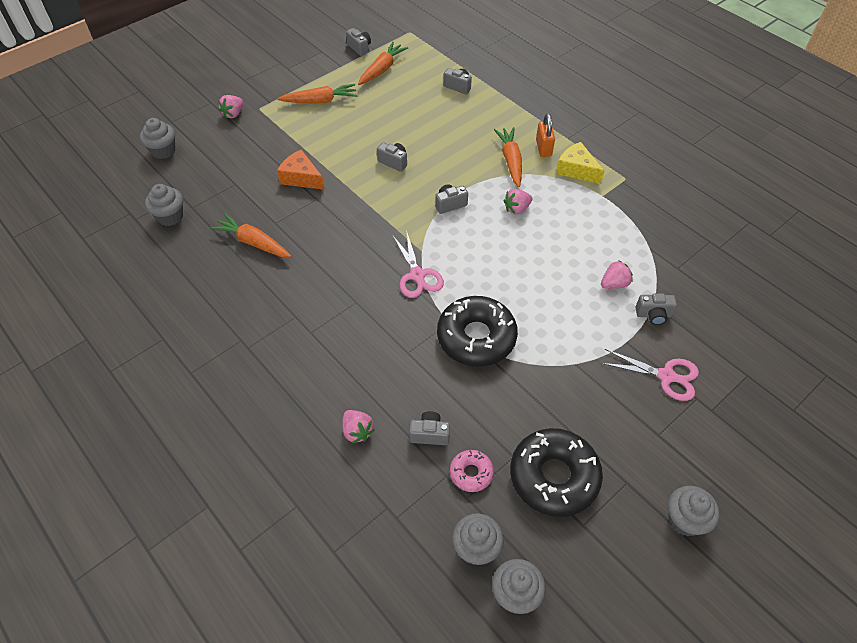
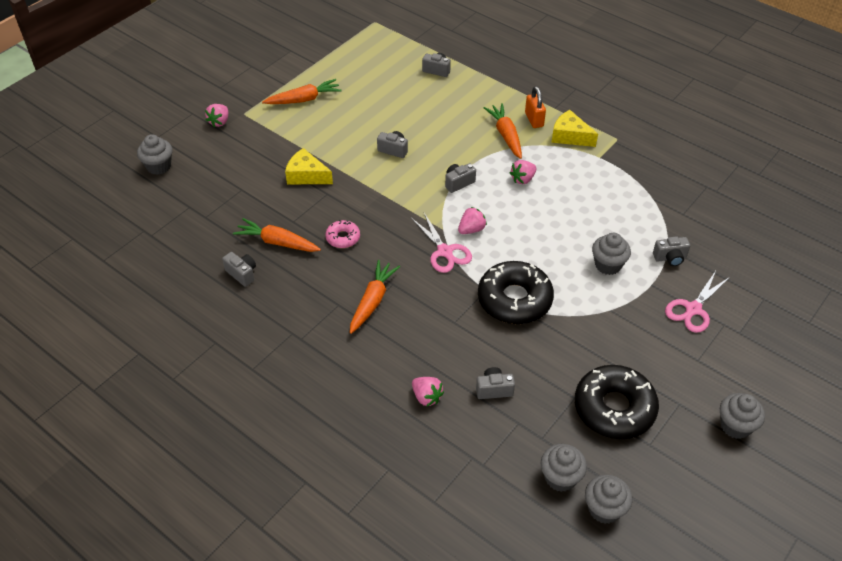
camera: 10 degrees left, 5 degrees down
grey cupcake [145,184,183,226] -> grey cupcake moved to [592,233,631,275]
orange cheese [277,149,325,190] -> yellow cheese [285,148,333,184]
grey camera [346,28,371,56] -> grey camera moved to [222,252,256,287]
orange carrot [358,42,408,85] -> orange carrot moved to [350,260,400,334]
pink donut [450,450,494,492] -> pink donut moved to [325,220,360,248]
pink strawberry [601,260,633,289] -> pink strawberry moved to [458,207,487,234]
pink scissors [601,349,699,401] -> pink scissors turned 120 degrees clockwise [665,271,730,333]

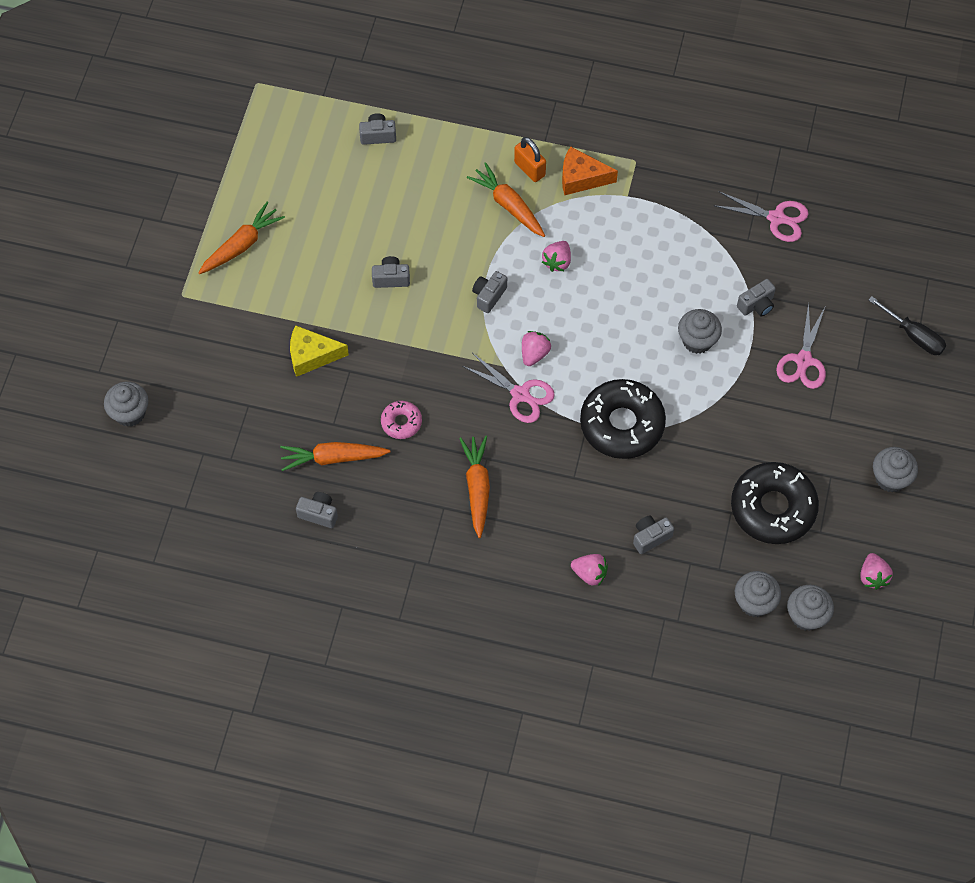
camera: 25 degrees left, 15 degrees up
pink strawberry [205,104,228,127] -> pink strawberry moved to [860,553,893,590]
yellow cheese [551,110,598,147] -> orange cheese [562,146,618,195]
none -> pink scissors [713,191,808,242]
none -> black screwdriver [869,296,946,355]

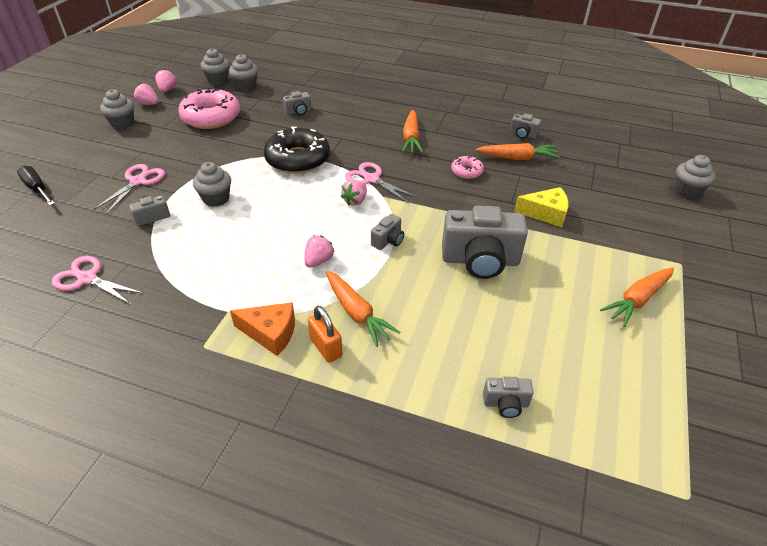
camera: 175 degrees left, 20 degrees down
grey camera [372,256,410,288] -> grey camera [442,206,528,279], size x2.17
pink strawberry [571,554,608,586] -> pink strawberry moved to [133,84,158,105]
black donut [731,462,819,544] -> pink donut [178,87,240,129]

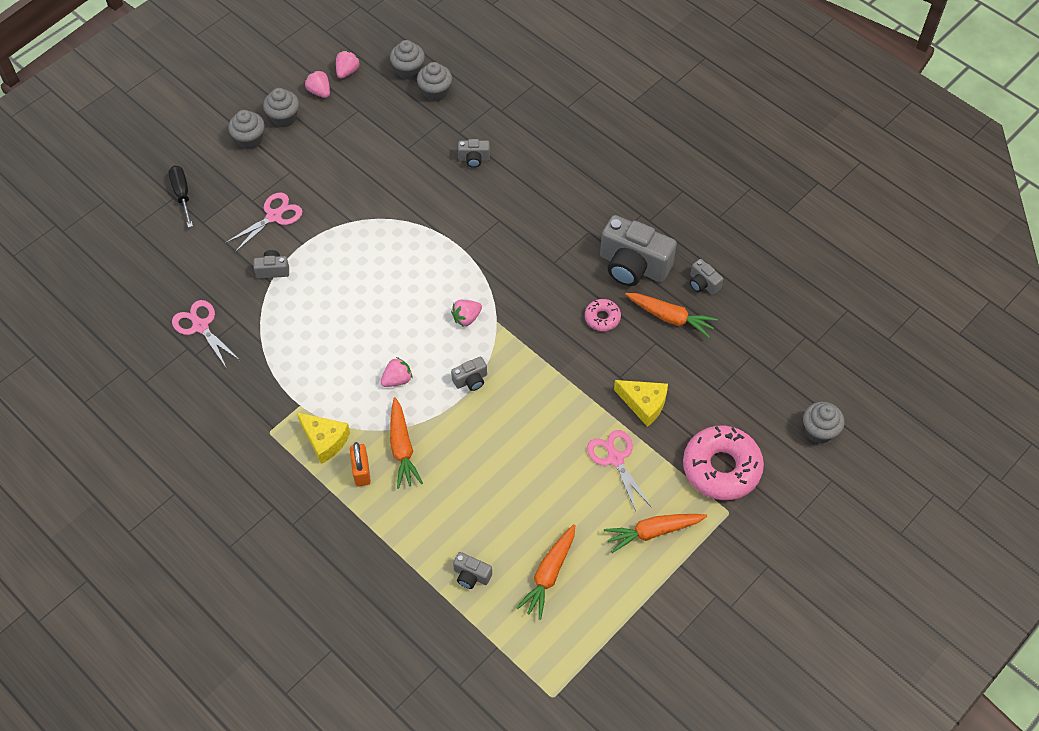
camera: 25 degrees right, 15 degrees up
pink donut [178,87,240,129] -> pink donut moved to [683,426,764,500]
grey cupcake [193,162,231,207] -> grey cupcake moved to [228,110,265,150]
orange cheese [230,302,295,356] -> yellow cheese [297,412,350,464]
black donut [264,126,330,174] -> none
pink scissors [345,162,418,203] -> pink scissors moved to [587,430,652,513]
orange carrot [402,110,423,153] -> orange carrot moved to [516,524,575,620]
grey camera [442,206,528,279] -> grey camera moved to [600,215,677,286]

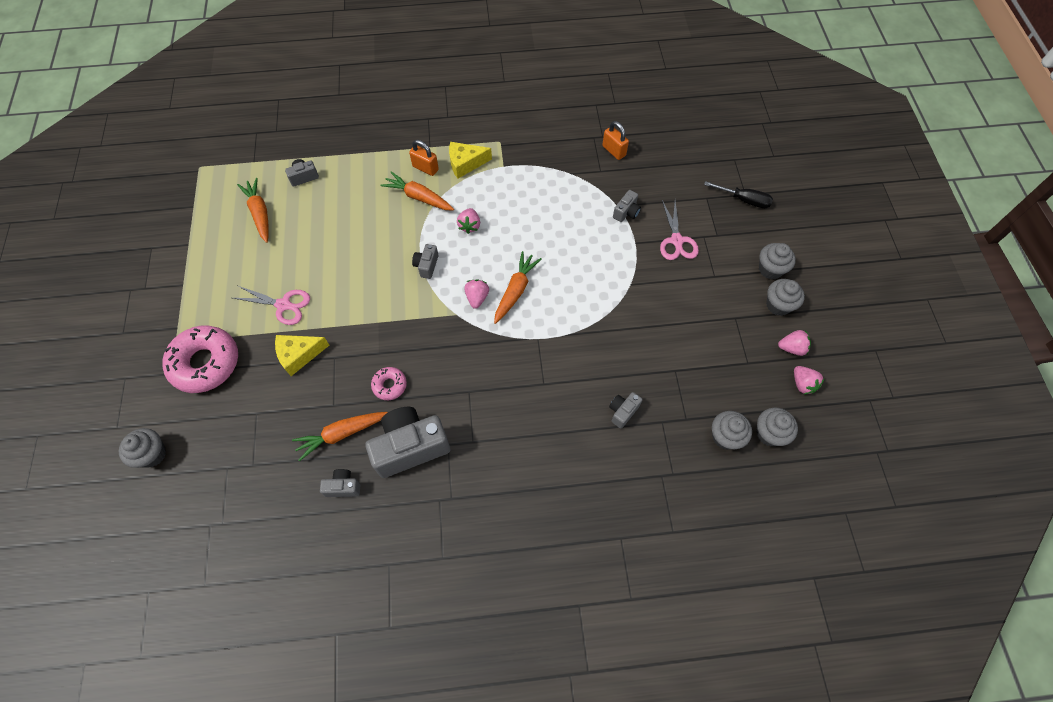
camera: 130 degrees right, 5 degrees up
pink scissors [172,300,239,367] -> orange padlock [602,121,629,160]
orange carrot [604,514,707,553] -> orange carrot moved to [494,251,542,324]

